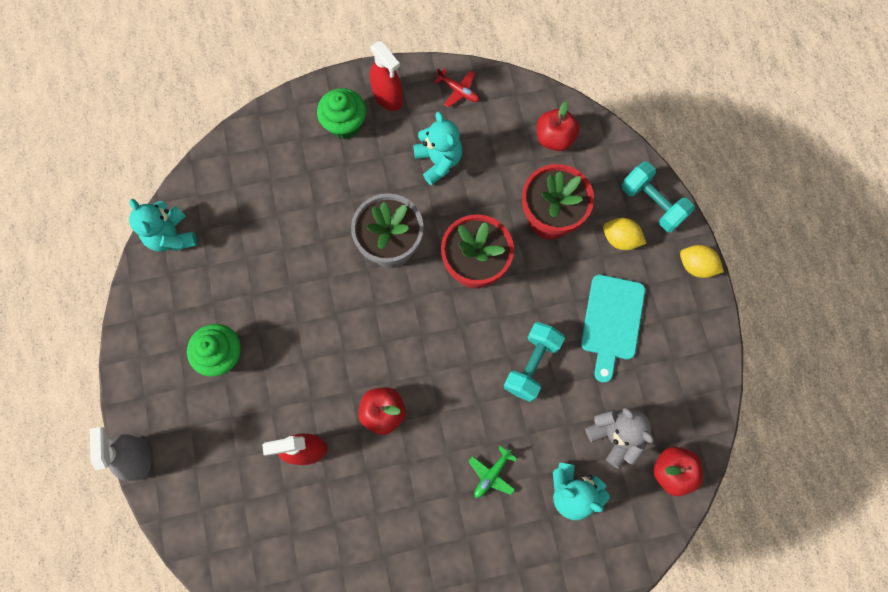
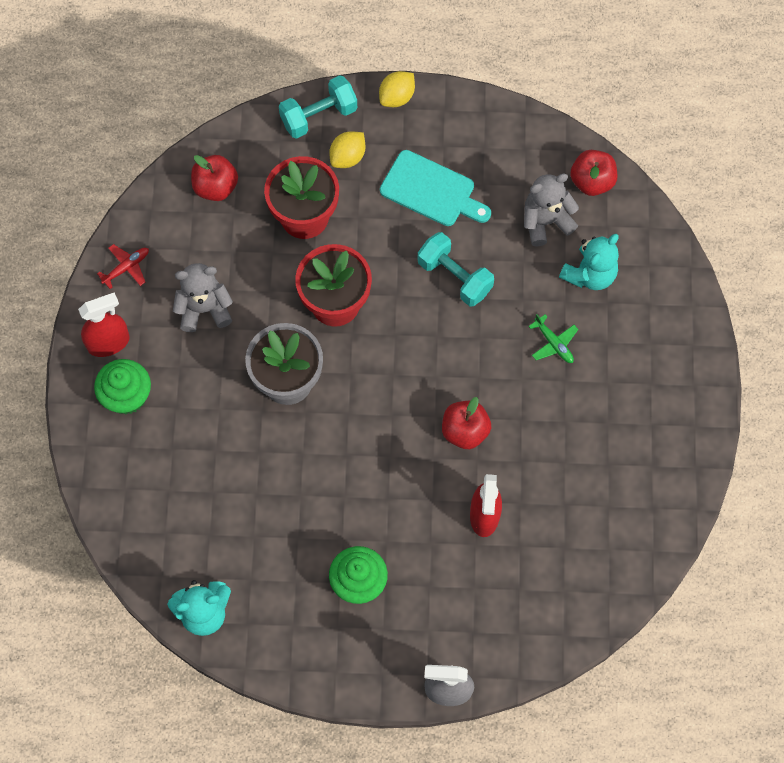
camera: 75 degrees left, 5 degrees down
turquoise teddy bear [413,111,462,185] -> grey teddy bear [173,263,233,332]

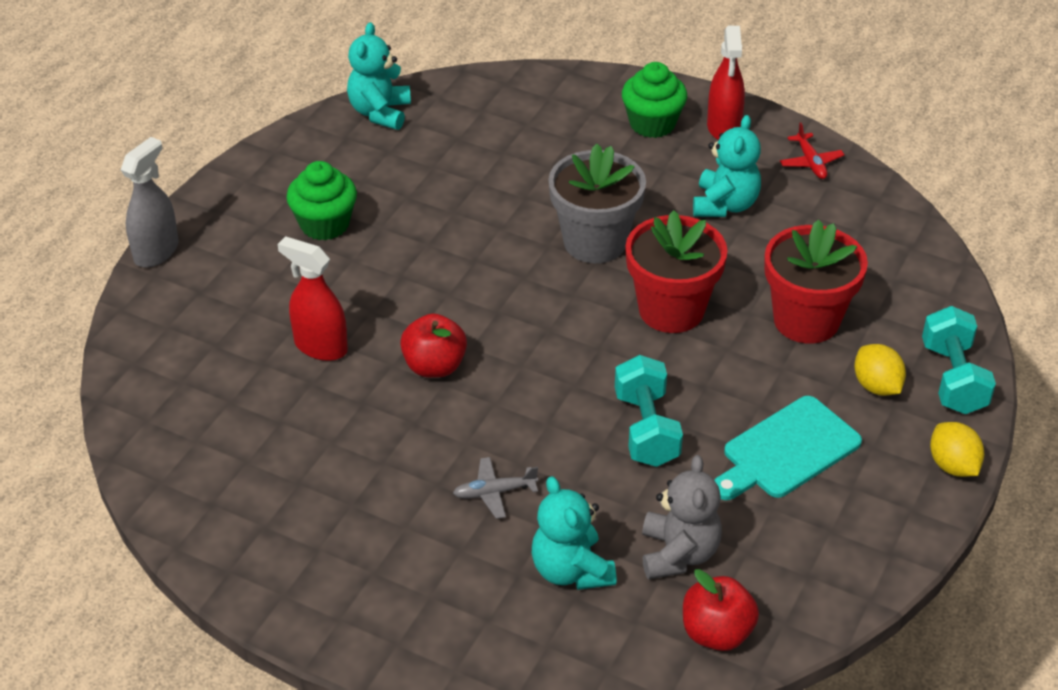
camera: 115 degrees right, 25 degrees down
grey teddy bear [173,263,233,332] -> turquoise teddy bear [693,115,761,217]
red apple [191,155,238,201] -> none
turquoise dumbbell [417,232,494,307] -> turquoise dumbbell turned 75 degrees counterclockwise [615,355,683,467]
green plane [528,314,578,363] -> grey plane [453,457,538,519]

